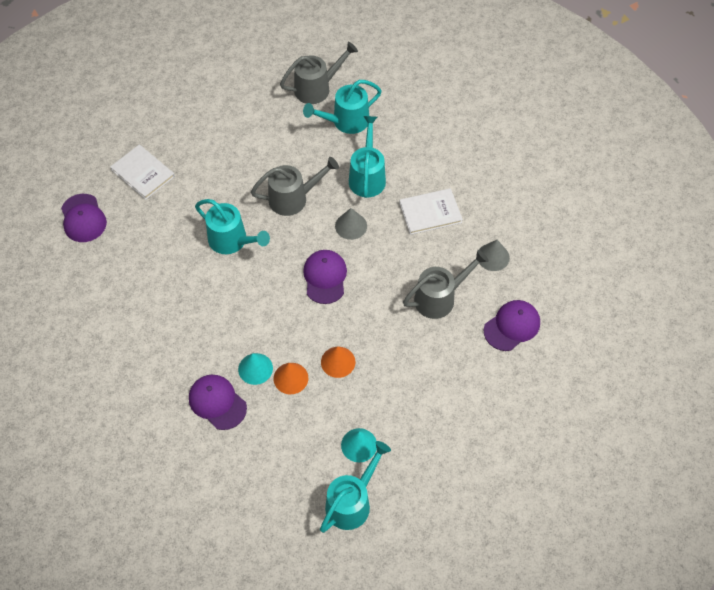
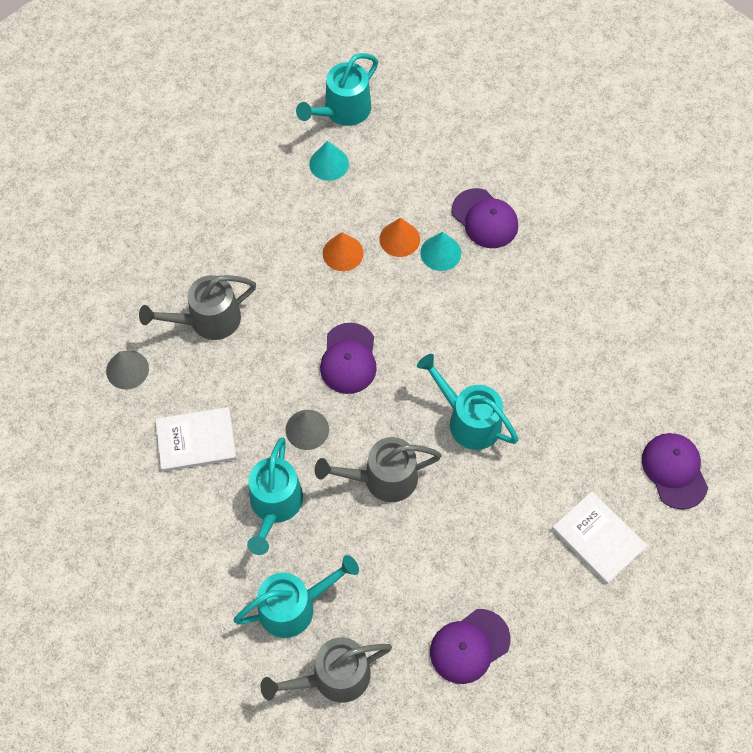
camera: 175 degrees left, 5 degrees up
purple cap [483,300,540,351] -> purple cap moved to [430,609,511,684]

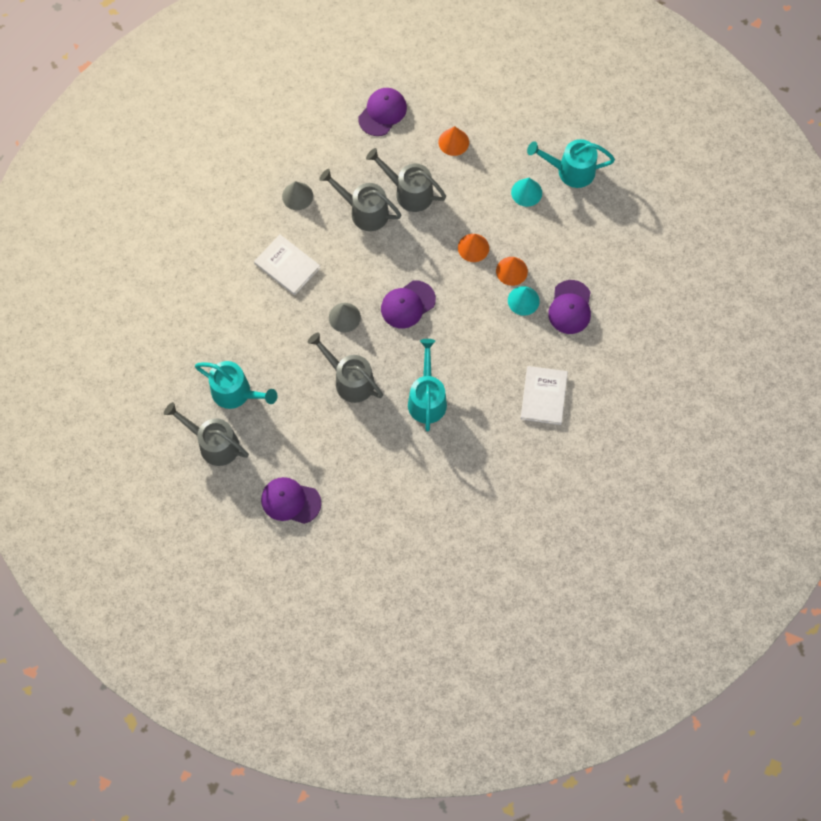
camera: 50 degrees right, 5 degrees up
turquoise watering can [247,437,303,555] -> none
white book [552,491,647,584] -> white book moved to [520,366,568,425]
purple cap [642,433,708,510] -> purple cap moved to [358,88,407,136]
none -> grey watering can [366,148,446,212]
none -> orange cone [439,126,469,156]

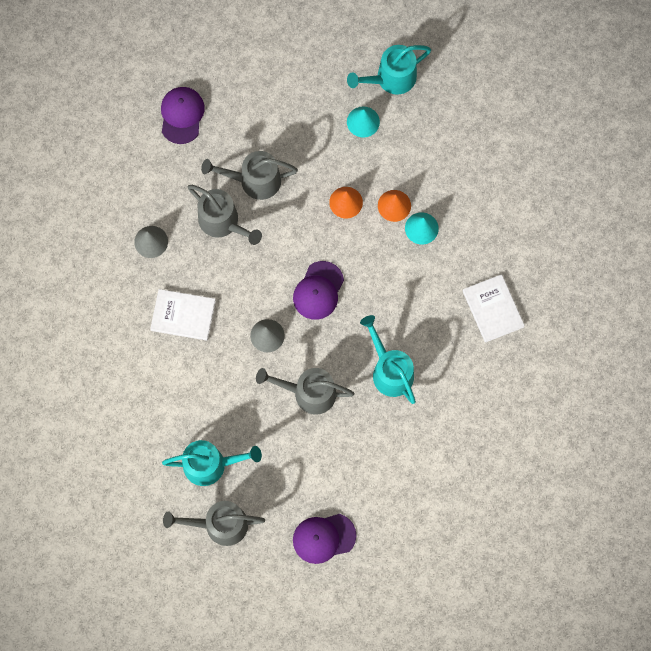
camera: 30 degrees left, 5 degrees up
grey watering can [319,169,401,231] -> grey watering can turned 135 degrees counterclockwise [187,185,262,245]
orange cone [439,126,469,156] -> none
purple cap [548,280,591,334] -> none

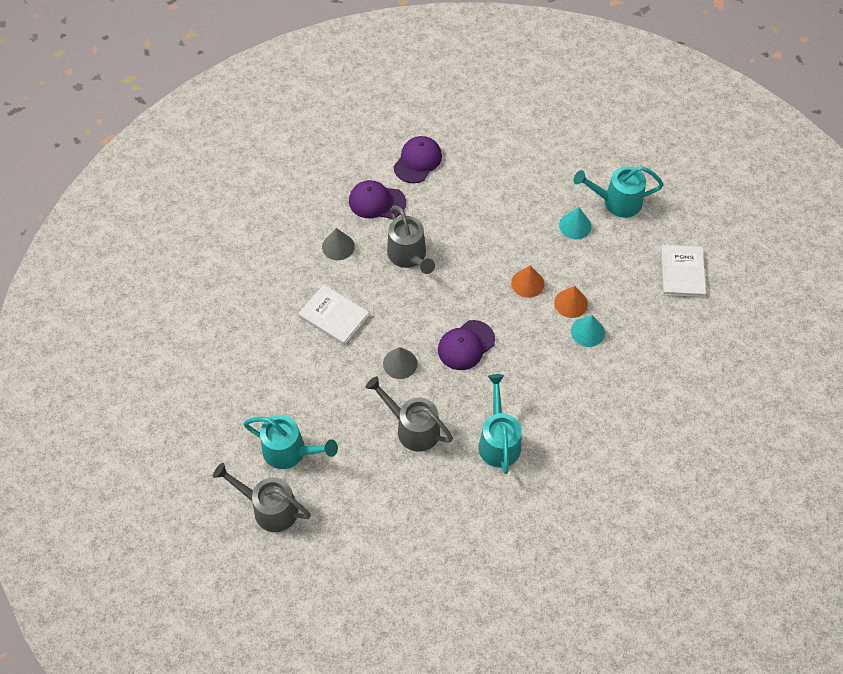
camera: 25 degrees right, 15 degrees down
grey watering can [201,151,298,200] -> none
purple cap [293,514,357,564] -> purple cap moved to [349,180,406,219]
white book [463,274,525,343] -> white book moved to [661,245,706,297]

